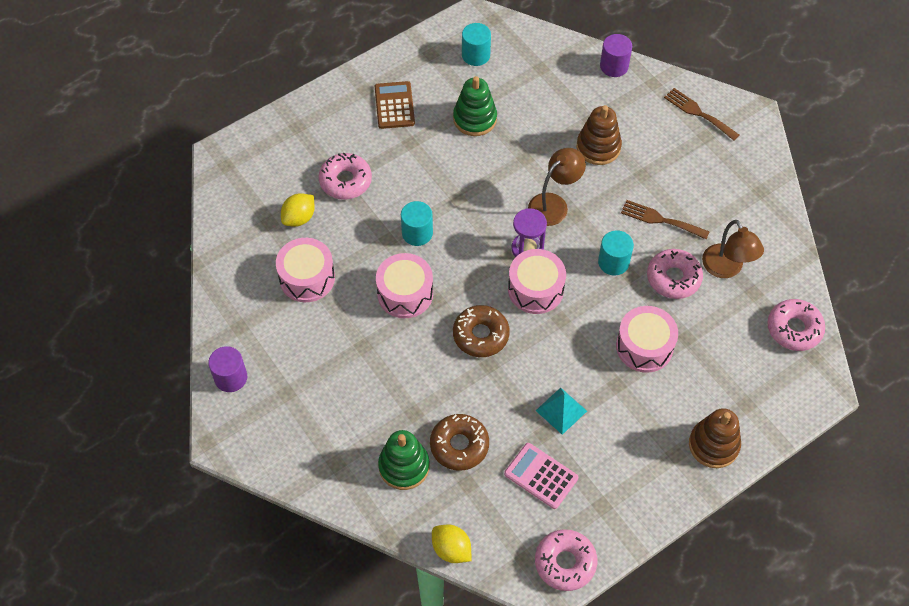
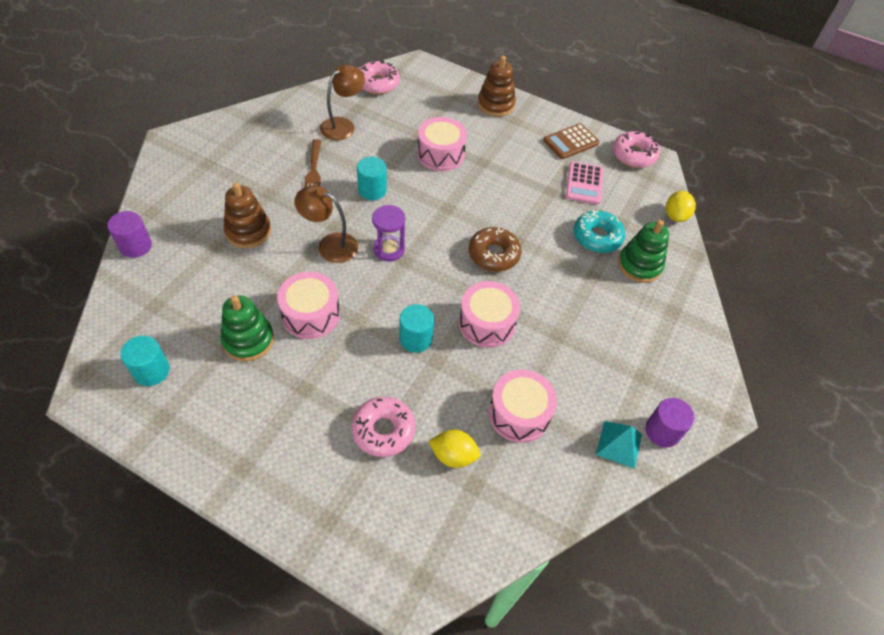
camera: 120 degrees left, 5 degrees down
brown calculator [375,81,415,129] -> brown calculator moved to [543,123,600,159]
brown donut [430,414,489,471] -> turquoise donut [574,210,625,253]
pink drum [508,249,566,314] -> pink drum moved to [277,272,340,339]
turquoise pyramid [536,388,587,435] -> turquoise pyramid moved to [596,421,642,469]
pink donut [647,249,703,299] -> none
brown fork [664,88,739,141] -> none

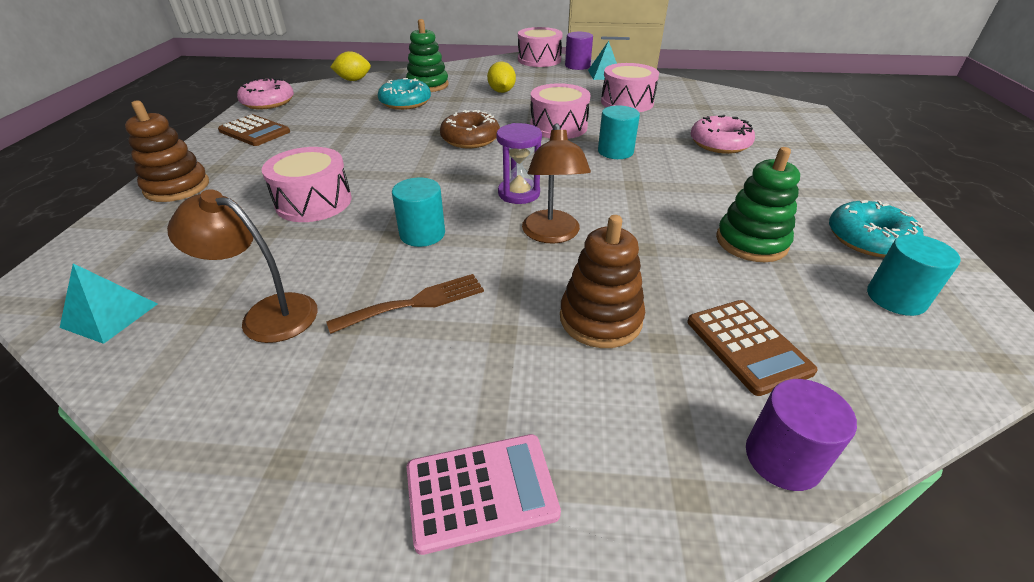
camera: 110 degrees left, 15 degrees down
pink drum [277,272,340,339] -> pink drum moved to [518,27,563,67]
pink donut [359,60,400,94] -> turquoise pyramid [60,263,157,344]
yellow lemon [429,430,481,468] -> yellow lemon moved to [487,61,516,93]
pink calculator [566,162,604,205] -> pink calculator moved to [407,434,561,555]
none -> brown calculator [687,300,818,396]
none -> turquoise donut [829,200,924,258]

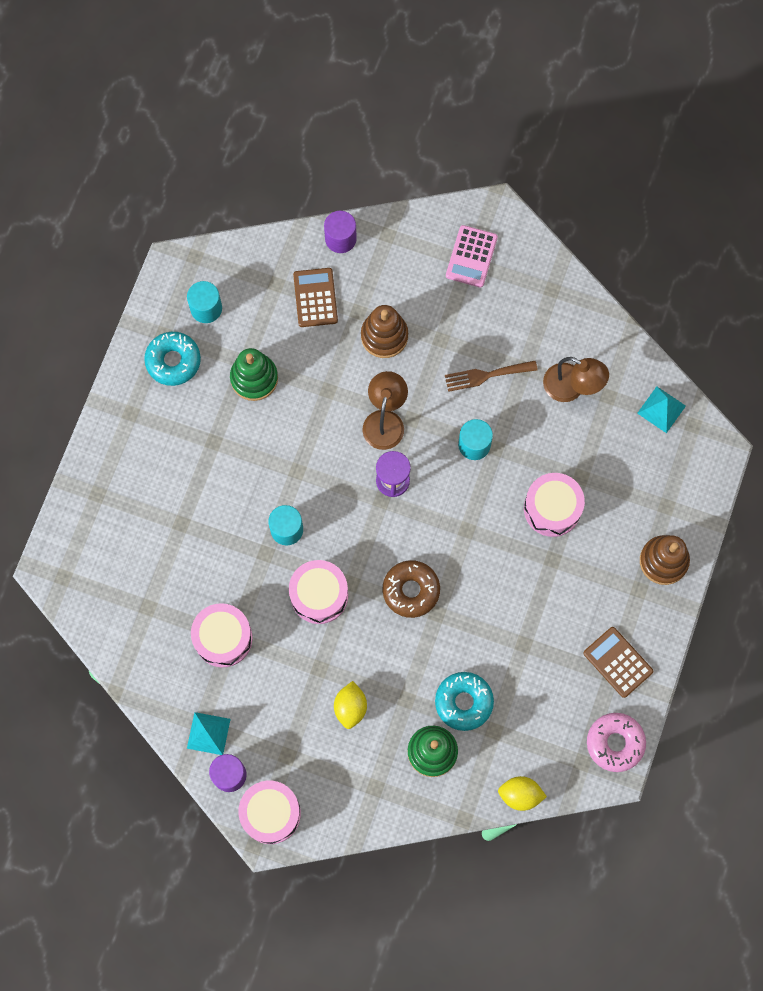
camera: 165 degrees left, 35 degrees up
pink calculator [407,434,561,555] -> pink calculator turned 75 degrees counterclockwise [446,225,498,288]
pink donut [691,115,755,154] -> none

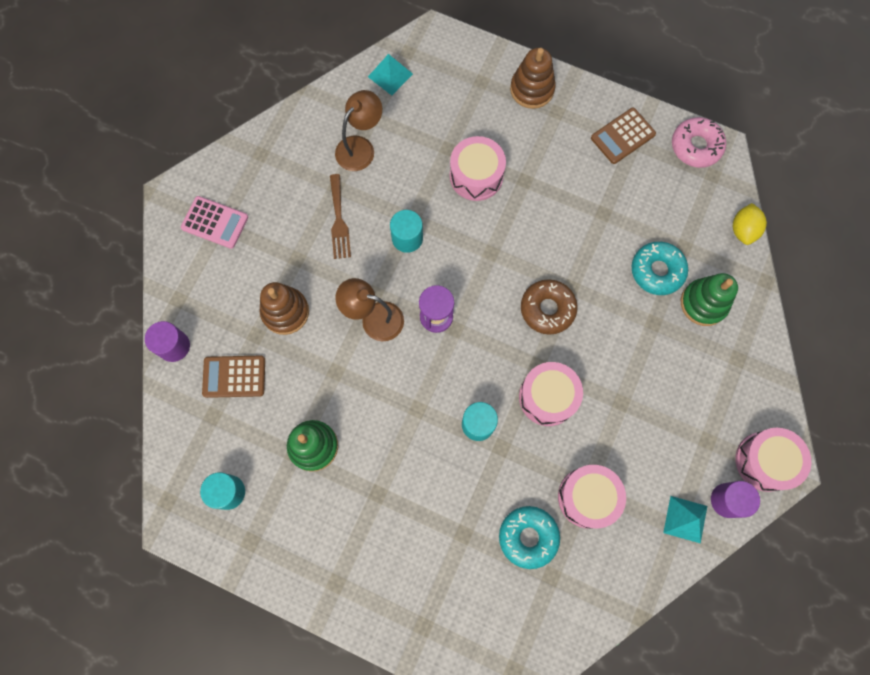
camera: 85 degrees left, 0 degrees up
turquoise donut [144,332,201,386] -> turquoise donut moved to [499,506,560,569]
yellow lemon [334,681,367,729] -> none

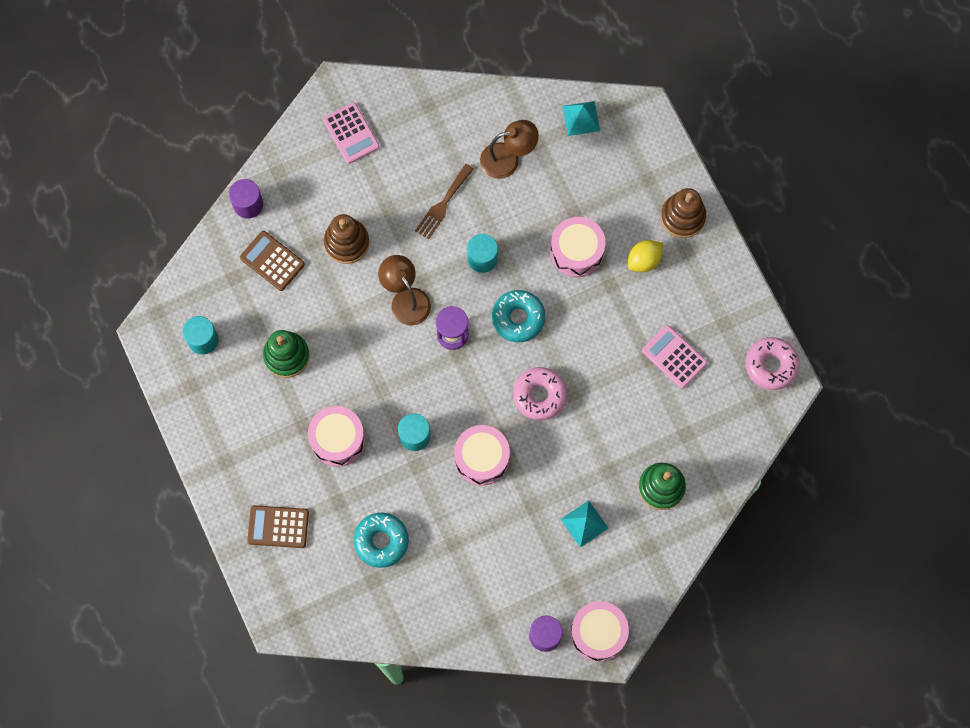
camera: 40 degrees right, 0 degrees up
brown donut [521,279,578,335] -> pink donut [513,367,567,421]
pink drum [558,465,626,529] -> pink drum moved to [308,406,365,467]
brown calculator [591,108,656,164] -> brown calculator moved to [247,505,309,548]
turquoise donut [632,242,688,295] -> turquoise donut moved to [492,290,545,342]
turquoise pyramid [663,496,707,544] -> turquoise pyramid moved to [561,500,608,548]
yellow lemon [733,203,767,245] -> yellow lemon moved to [628,240,663,272]
none -> pink calculator [642,325,707,389]

